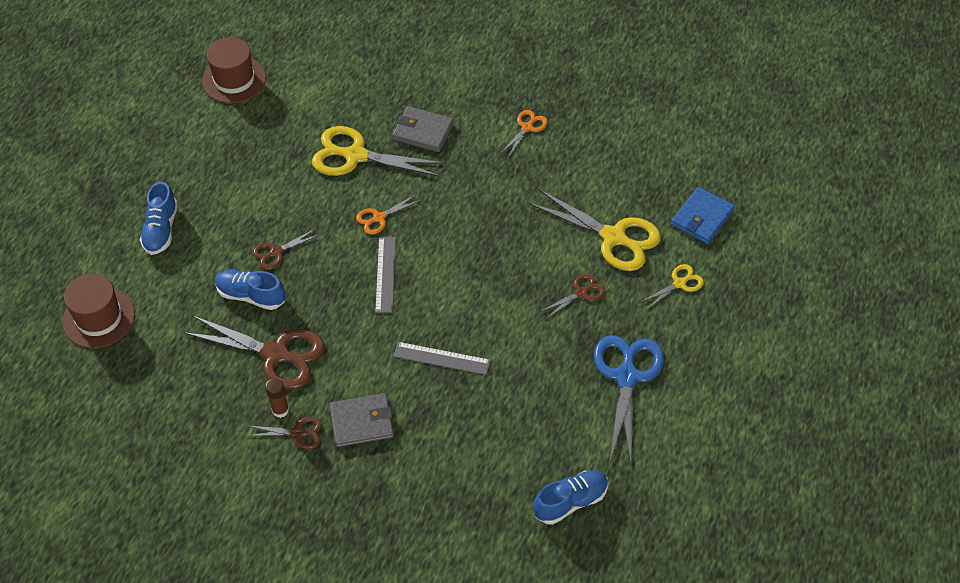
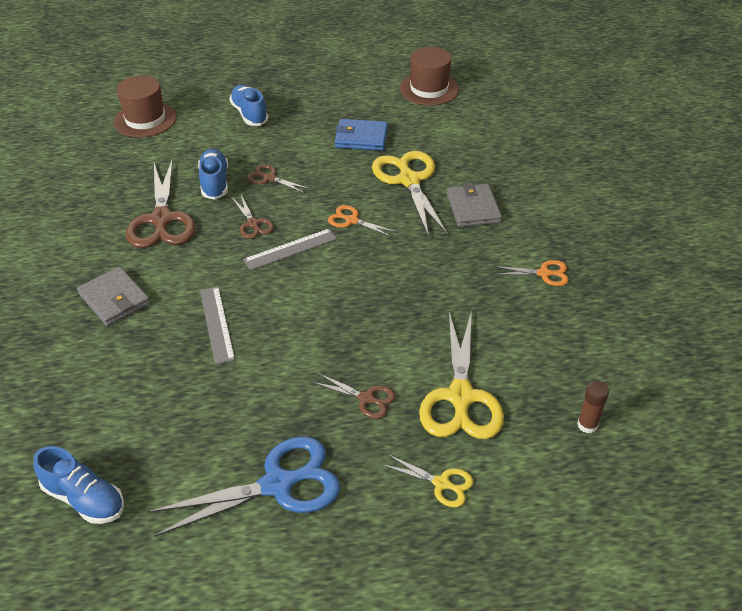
camera: 60 degrees right, 10 degrees down
blue shoe [140,182,178,255] -> blue shoe turned 90 degrees clockwise [229,85,269,126]
brown scissors [247,417,322,449] -> brown scissors moved to [232,195,274,239]
brown glue stick [265,378,289,418] -> brown glue stick moved to [577,381,609,433]
blue wallet [671,187,735,244] -> blue wallet moved to [335,119,388,151]

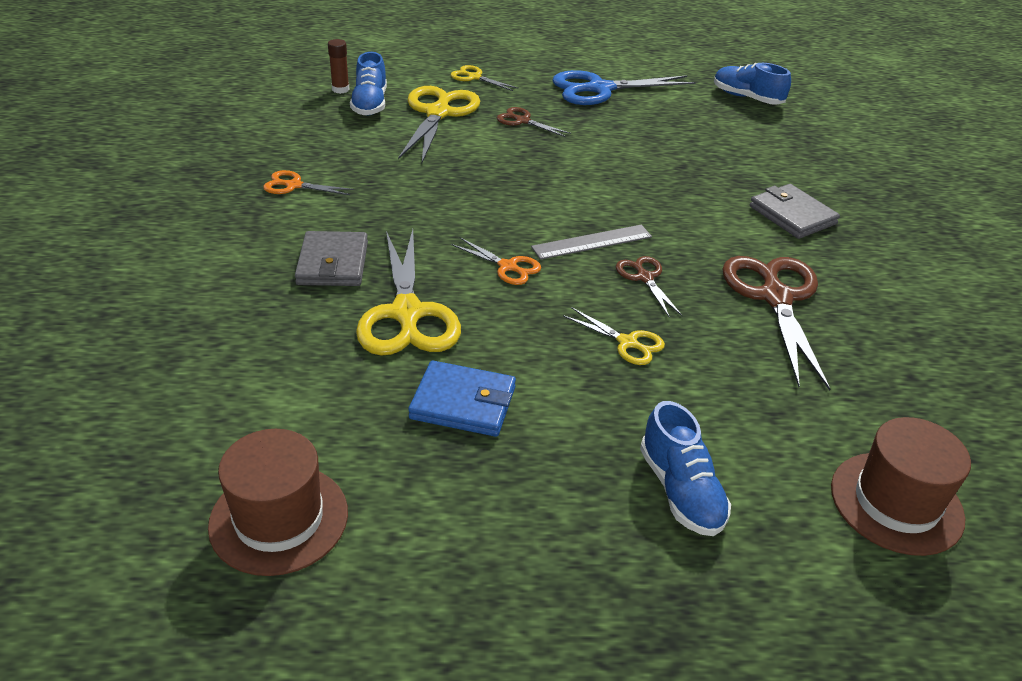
camera: 175 degrees left, 5 degrees down
blue shoe [198,149,228,199] -> blue shoe moved to [350,52,387,116]
grey ruler [200,287,235,364] -> none
brown scissors [247,164,311,193] -> yellow scissors [563,307,665,365]

